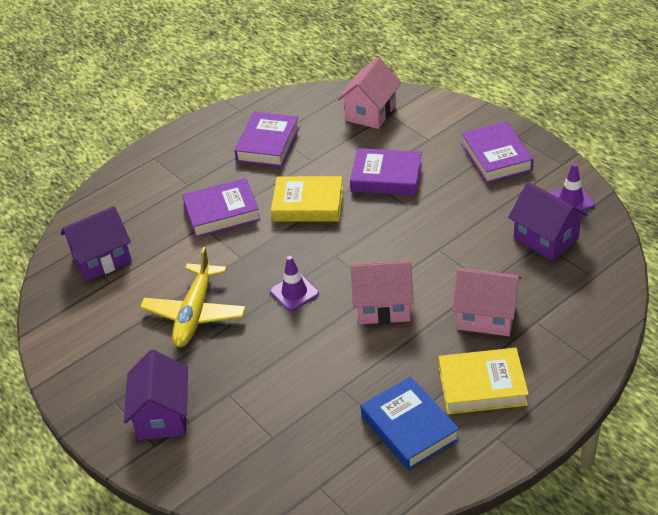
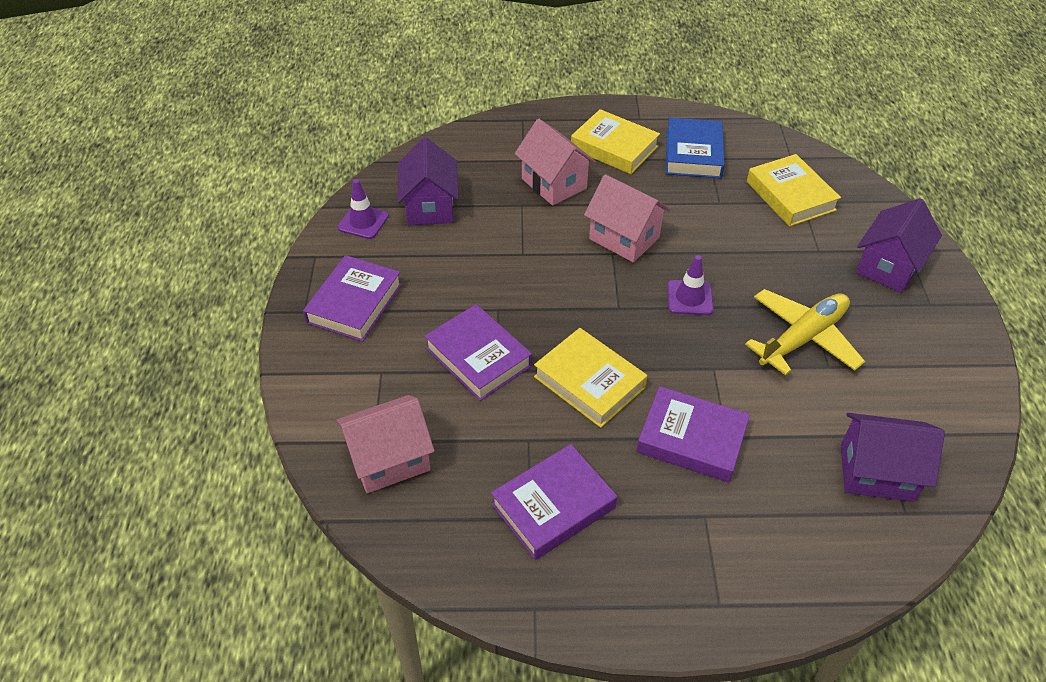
camera: 145 degrees left, 5 degrees up
none -> yellow book [747,154,841,227]

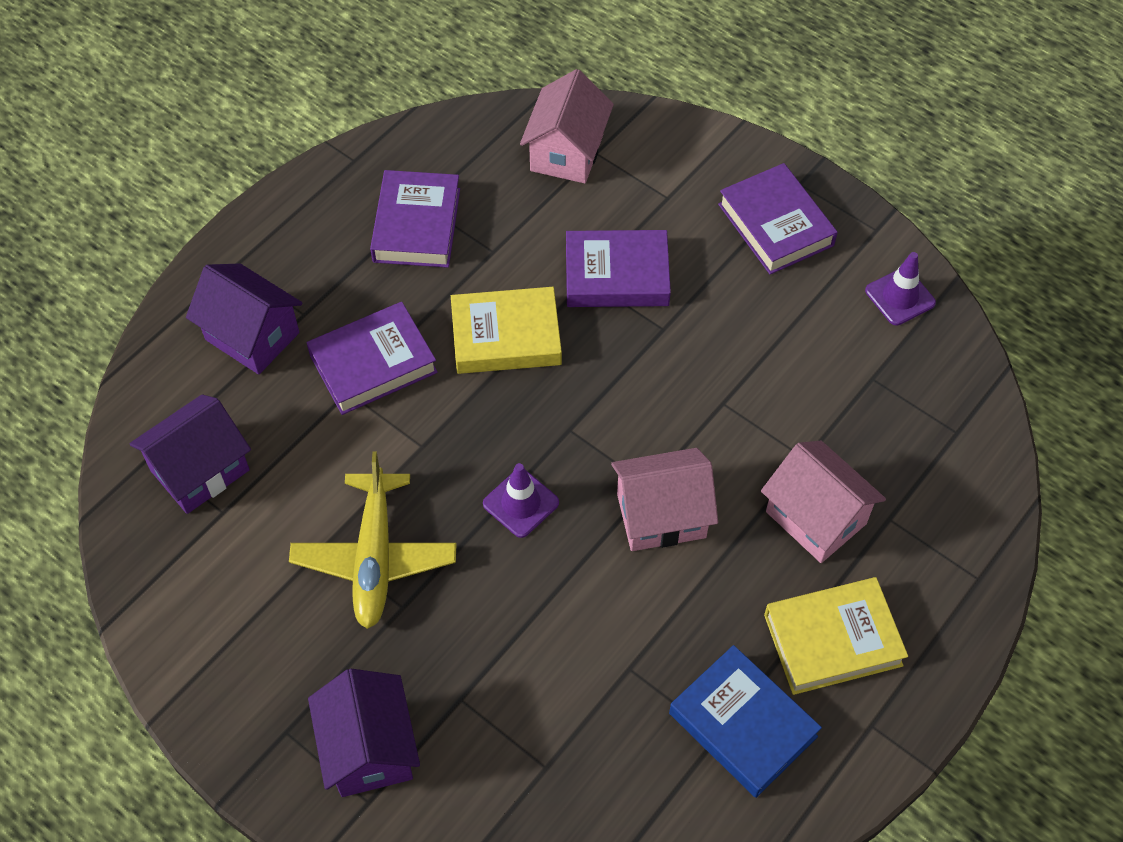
camera: 130 degrees right, 10 degrees up
purple house [397,138,459,225] -> purple house moved to [186,263,302,374]
pink house [515,119,596,206] -> pink house turned 45 degrees clockwise [761,441,886,563]
yellow book [747,154,841,227] -> none

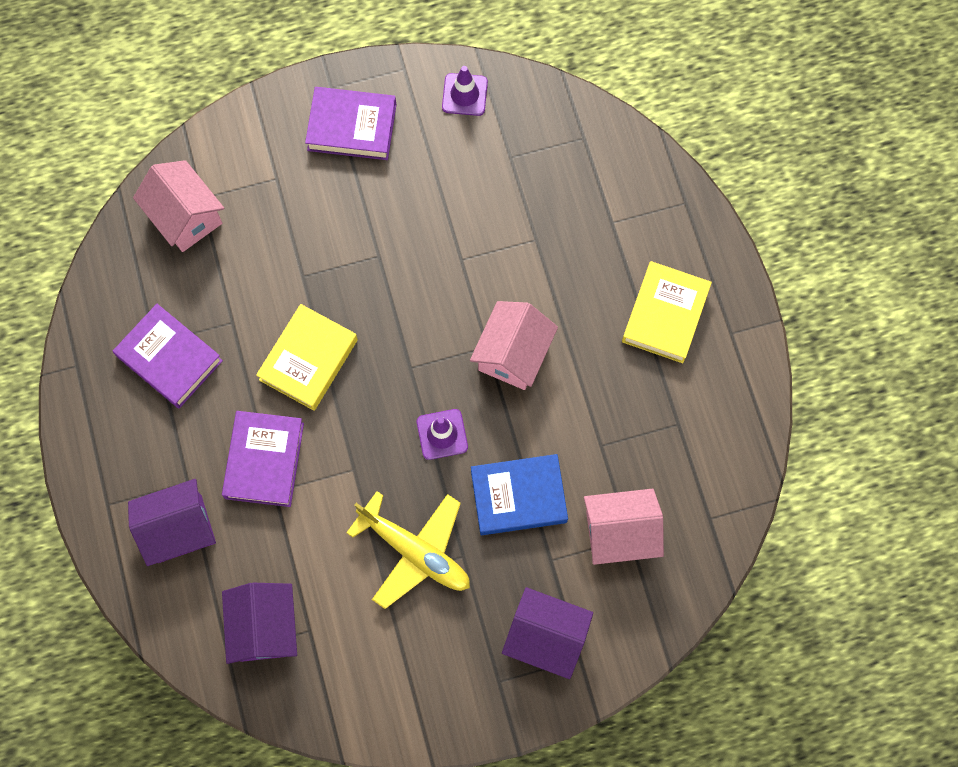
camera: 55 degrees left, 15 degrees up
purple book [566,230,671,307] -> none
blue book [669,645,822,798] -> blue book moved to [471,454,568,535]
pink house [761,441,886,563] -> pink house moved to [584,489,664,565]

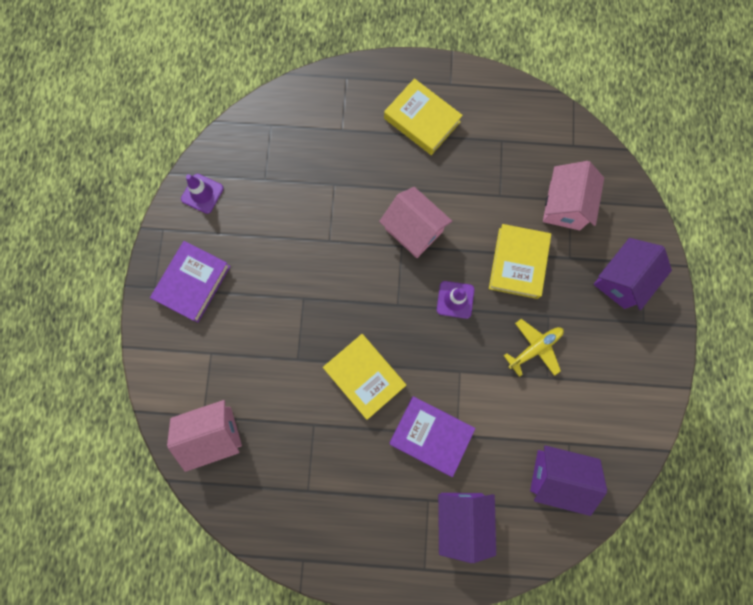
camera: 70 degrees left, 5 degrees up
purple book [113,304,223,408] -> none
yellow plane [346,491,470,609] -> yellow plane [504,319,564,377], size x0.66
blue book [471,454,568,535] -> yellow book [489,224,551,299]

